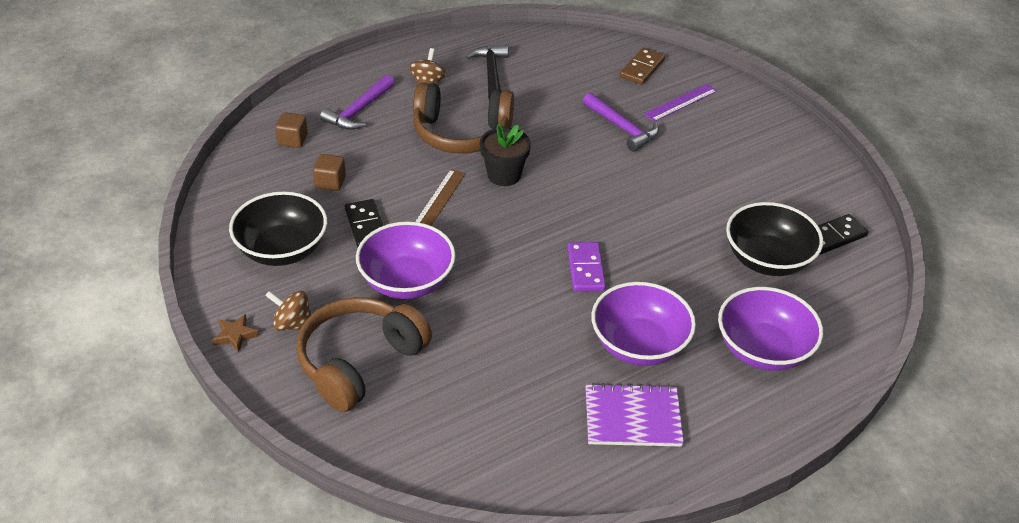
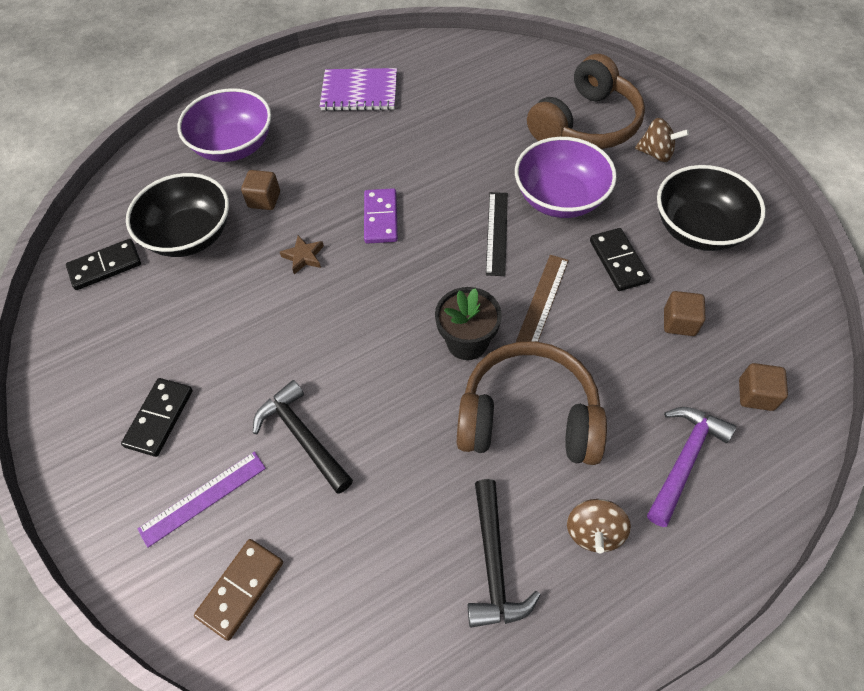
camera: 175 degrees left, 15 degrees up
brown star [213,314,259,353] -> brown star moved to [280,235,324,274]
purple hammer [583,92,659,152] -> black hammer [253,380,353,494]
purple bowl [591,282,696,366] -> none
none -> black domino [121,378,193,457]
none -> brown cube [241,170,280,210]
none -> black ruler [486,192,508,276]

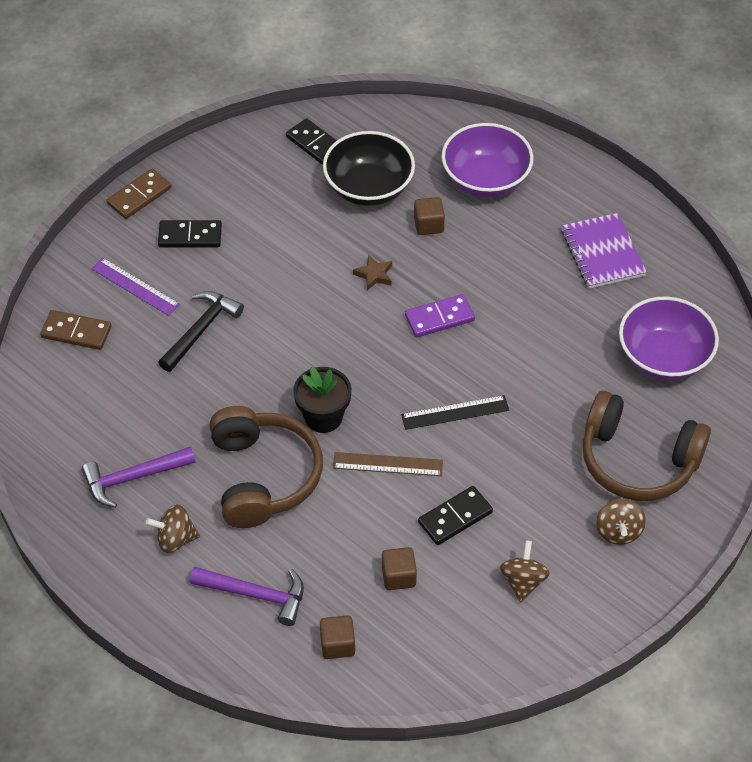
camera: 70 degrees right, 5 degrees down
black hammer [468,479,541,628] -> purple hammer [81,446,195,508]
purple bowl [515,137,617,218] -> purple bowl moved to [619,297,719,381]
black bowl [657,165,765,251] -> brown spinning top [500,540,550,603]
none -> brown domino [107,169,171,219]

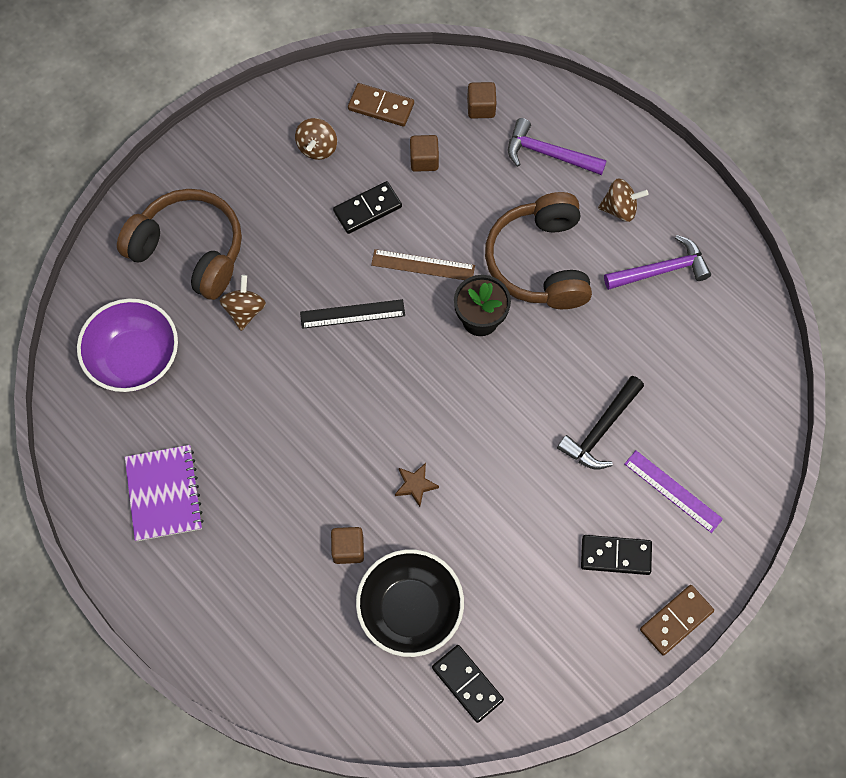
camera: 175 degrees left, 15 degrees up
brown domino [40,310,111,350] -> brown domino moved to [348,83,414,127]
purple domino [405,294,475,337] -> none
purple bowl [442,123,534,198] -> none
brown spinning top [596,499,646,545] -> brown spinning top moved to [220,275,266,331]

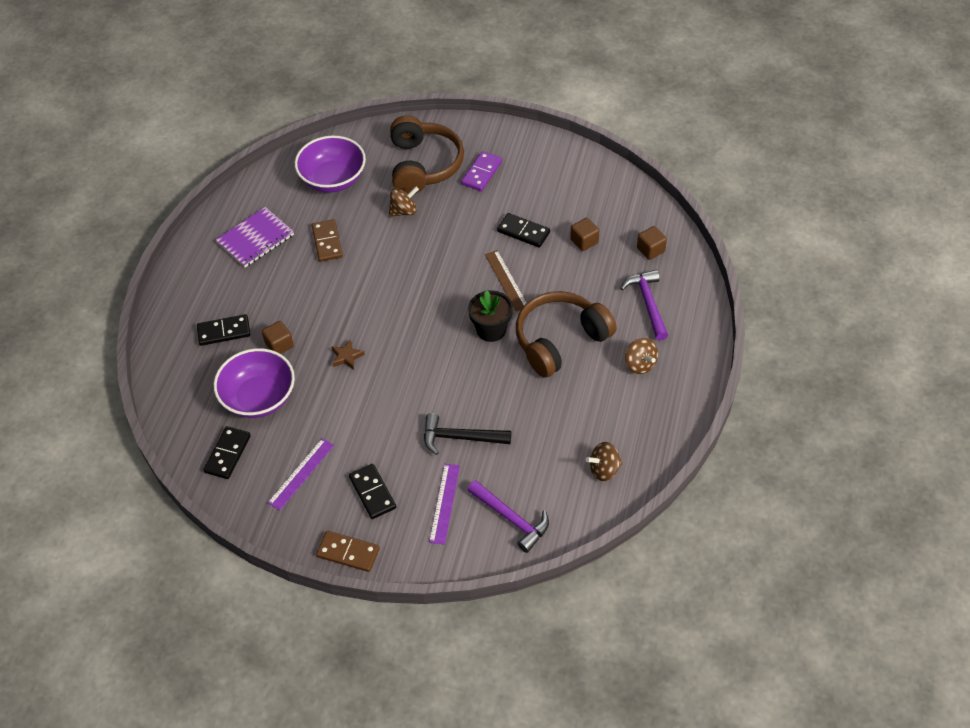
camera: 60 degrees right, 15 degrees down
brown spinning top [295,118,337,160] -> brown spinning top moved to [586,442,623,481]
black ruler [300,299,405,329] -> none
brown domino [348,83,414,127] -> brown domino moved to [312,219,343,262]
black bowl [356,549,464,657] -> purple bowl [214,348,295,418]
purple hammer [604,235,711,290] -> purple hammer moved to [468,480,549,553]
none -> black domino [197,314,250,346]
none -> purple ruler [268,438,334,510]
none -> purple domino [461,151,502,191]

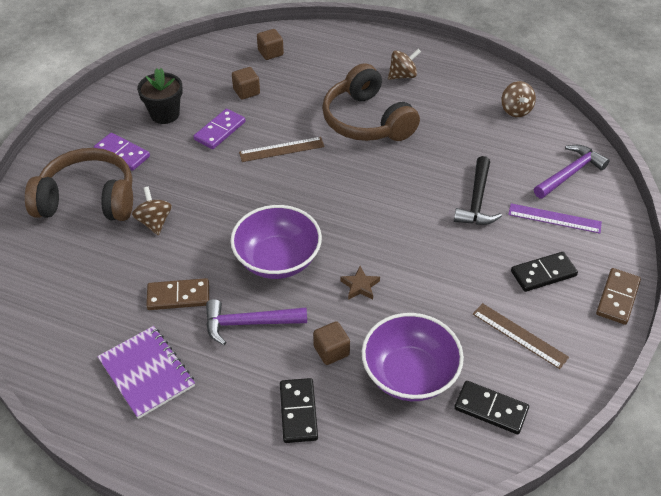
camera: 85 degrees left, 5 degrees down
purple ruler [268,438,334,510] -> brown ruler [473,303,569,369]
purple bowl [295,136,366,193] -> purple bowl moved to [231,205,322,279]
black flower pot [468,290,513,342] -> black flower pot moved to [137,68,183,124]
black domino [497,213,550,248] -> purple domino [193,109,245,149]
purple hammer [620,270,668,341] -> purple hammer moved to [206,299,307,345]

